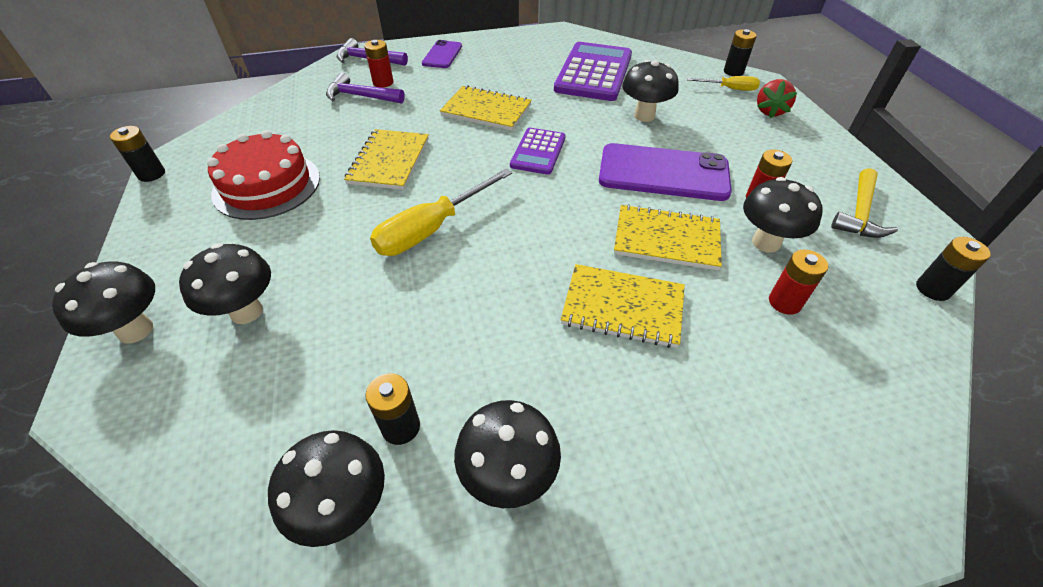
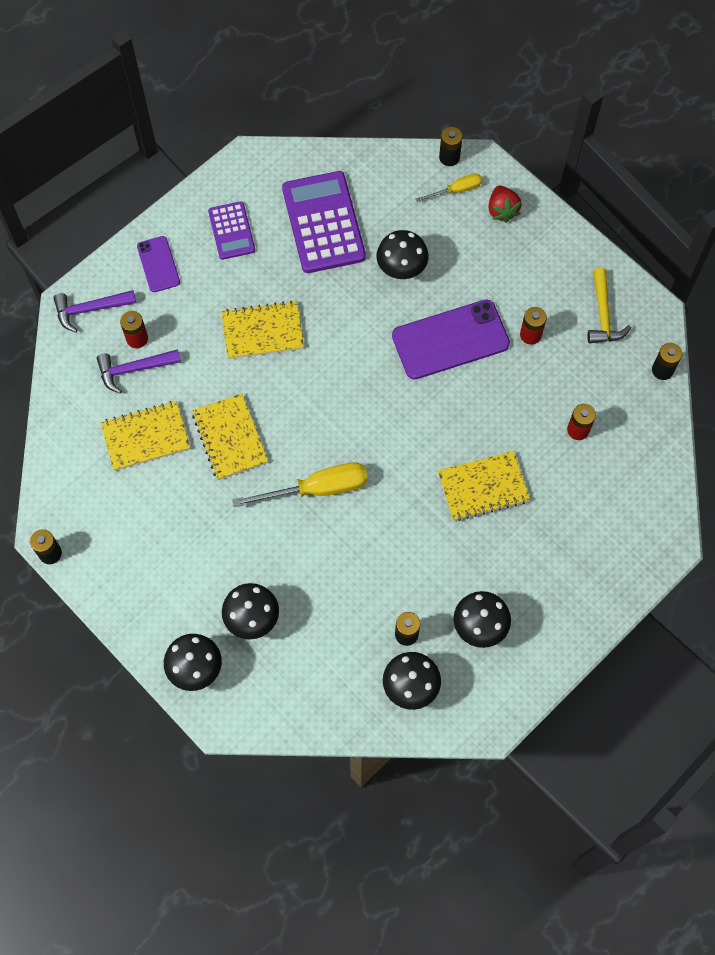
camera: 30 degrees left, 20 degrees up
red cake [207,130,320,220] -> none
yellow screwdriver [370,168,512,256] -> yellow screwdriver turned 120 degrees counterclockwise [232,462,368,507]
purple calculator [510,128,566,175] -> purple calculator moved to [208,201,255,260]
yellow notebook [614,204,722,270] -> yellow notebook moved to [101,401,190,471]
black mushroom [743,177,823,253] -> none

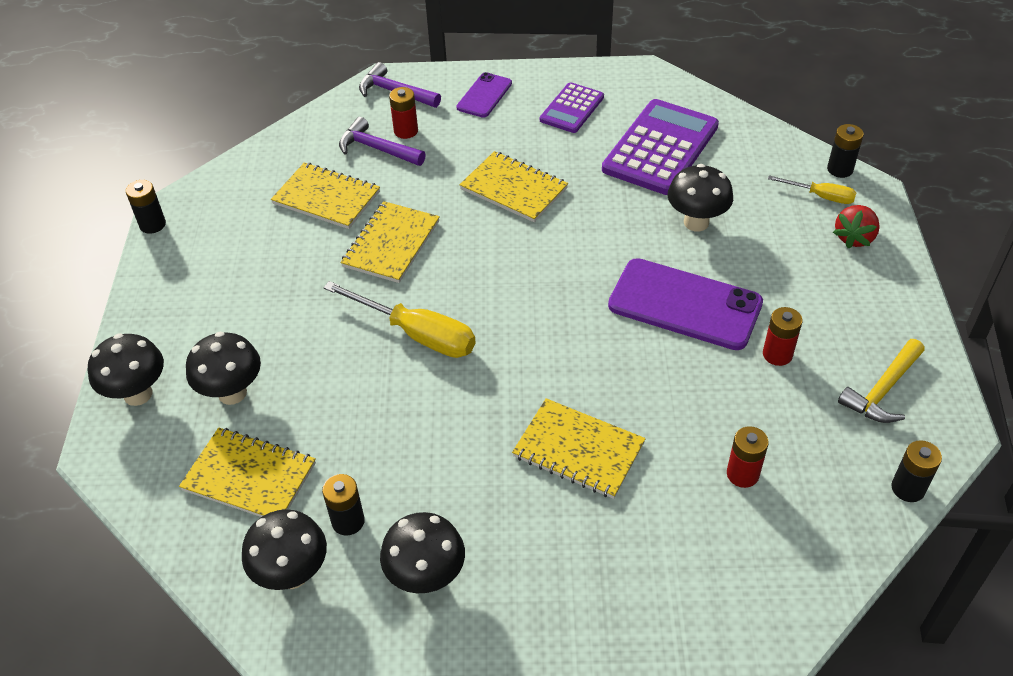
camera: 45 degrees right, 20 degrees down
none -> yellow notebook [179,427,316,517]

